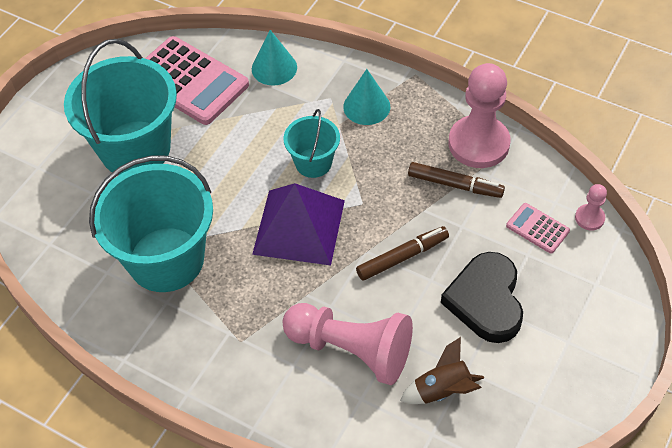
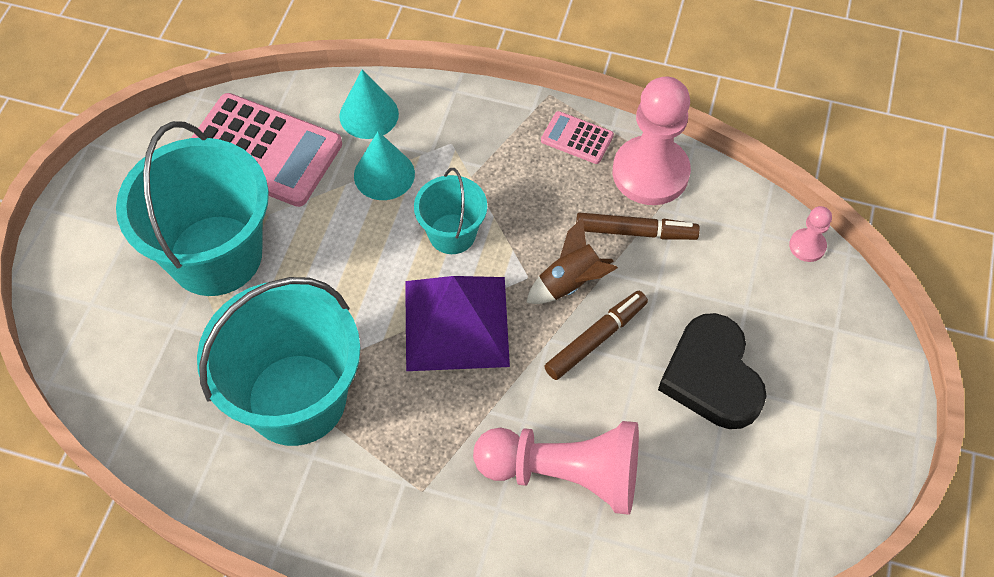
camera: 15 degrees left, 5 degrees up
turquoise cone [343,69,390,125] -> turquoise cone moved to [354,131,415,200]
brown rocket [400,337,484,404] -> brown rocket moved to [526,218,618,304]
pink calculator [506,203,570,254] -> pink calculator moved to [541,111,614,164]

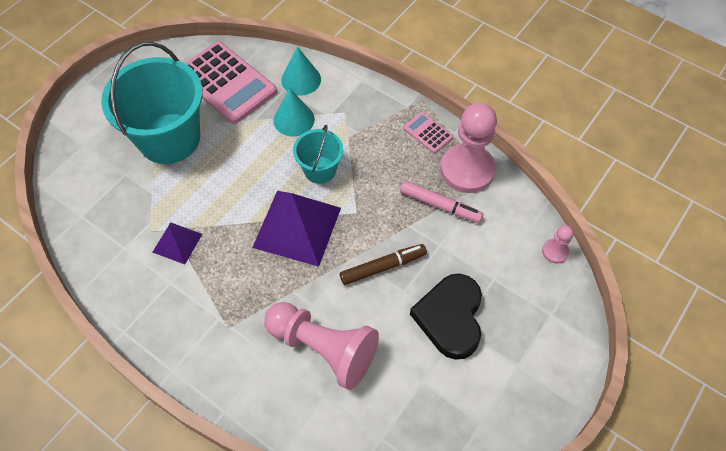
camera: 20 degrees right, 0 degrees up
turquoise bucket [197,277,361,446] -> purple pyramid [153,222,202,264]
brown rocket [526,218,618,304] -> none
brown marker [576,212,700,240] -> pink marker [400,181,483,223]

